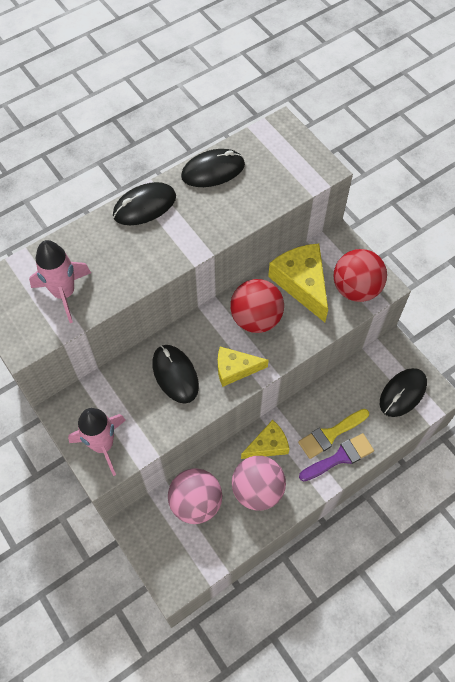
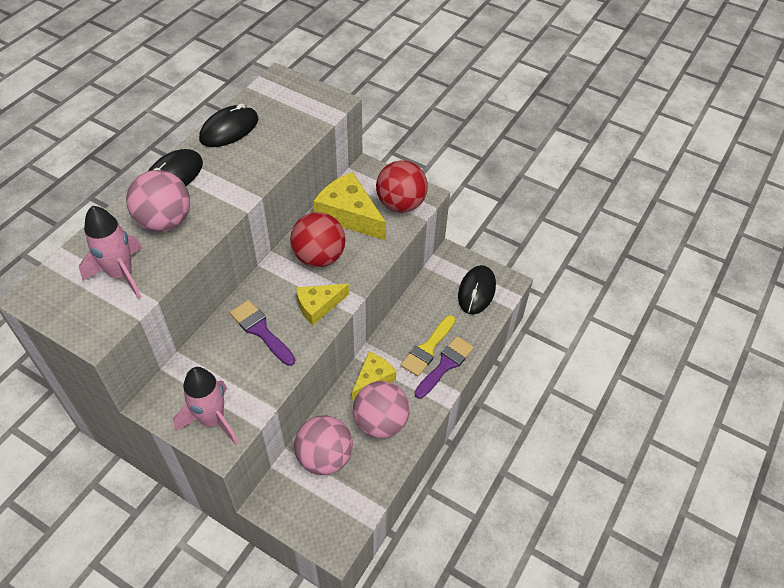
camera: 25 degrees left, 10 degrees down
black mouse [152,345,199,404] -> purple brush [230,300,295,366]
none -> pink ball [126,170,190,232]

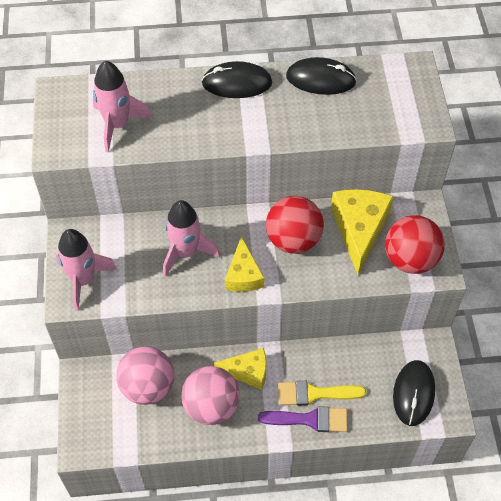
camera: 55 degrees right, 5 degrees up
pink ball [126,170,190,232] -> none
purple brush [230,300,295,366] -> pink rocket [163,200,220,277]
yellow cheese [296,284,349,326] -> yellow cheese turned 120 degrees counterclockwise [225,237,264,292]
black mouse [458,265,496,314] -> black mouse turned 60 degrees counterclockwise [393,360,435,426]

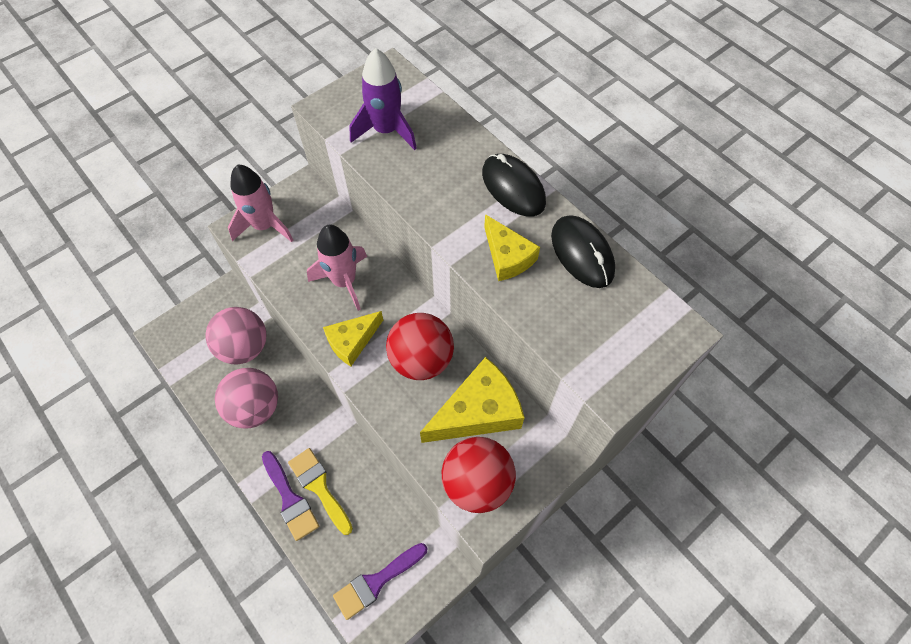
camera: 55 degrees right, 5 degrees up
pink rocket [93,61,152,152] -> purple rocket [349,48,417,150]
yellow cheese [214,348,266,390] -> yellow cheese moved to [484,214,540,281]
black mouse [393,360,435,426] -> purple brush [333,543,427,620]

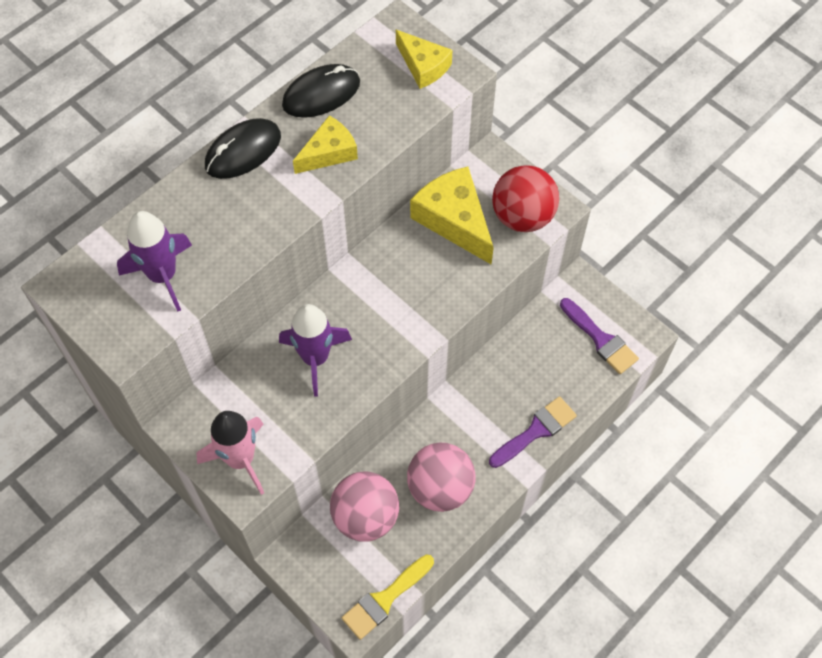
camera: 95 degrees left, 0 degrees up
yellow brush [288,448,353,535] -> yellow brush moved to [342,554,434,640]
pink rocket [307,225,367,311] -> purple rocket [279,304,352,397]
yellow cheese [323,311,383,366] -> yellow cheese moved to [396,30,452,89]
red ball [386,313,454,380] -> none

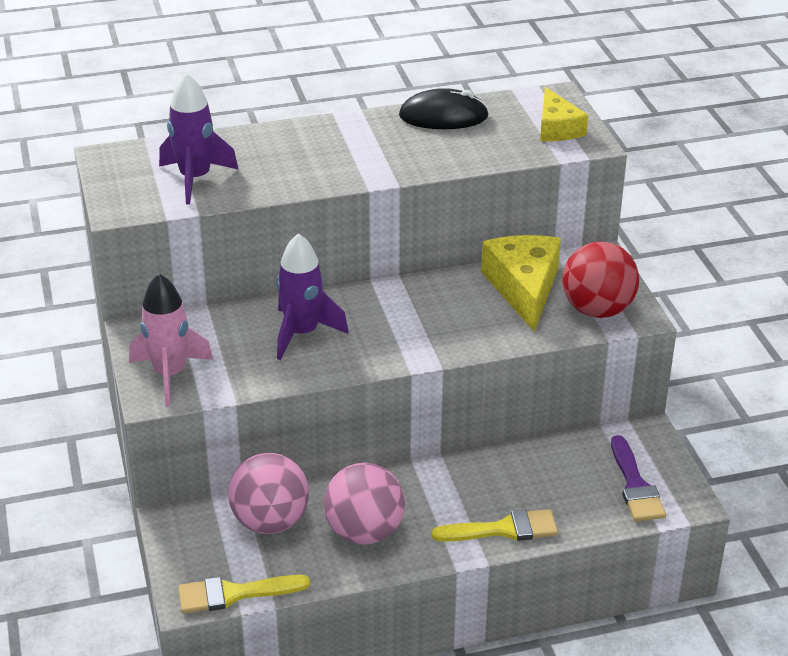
camera: 30 degrees right, 25 degrees down
black mouse [205,118,281,179] -> none
yellow cheese [293,115,358,174] -> none
purple brush [489,396,577,468] -> yellow brush [431,509,558,542]

